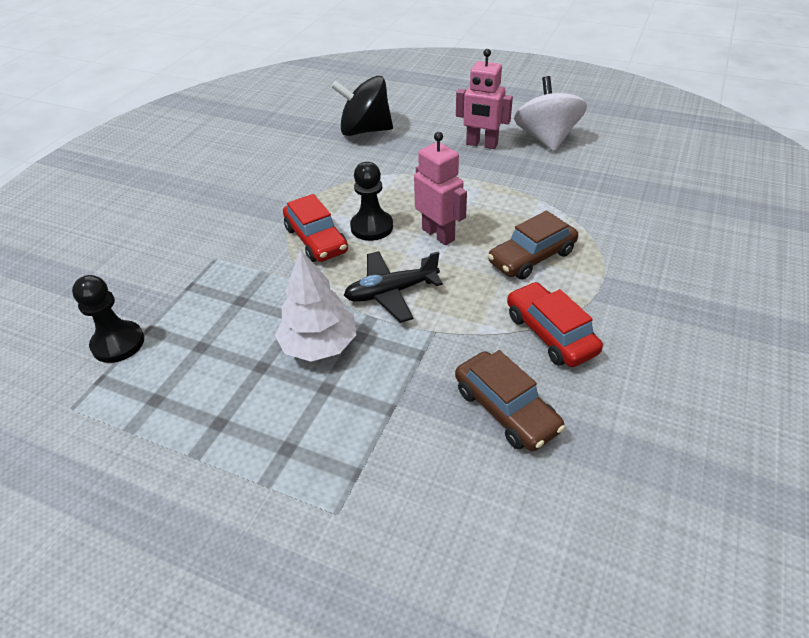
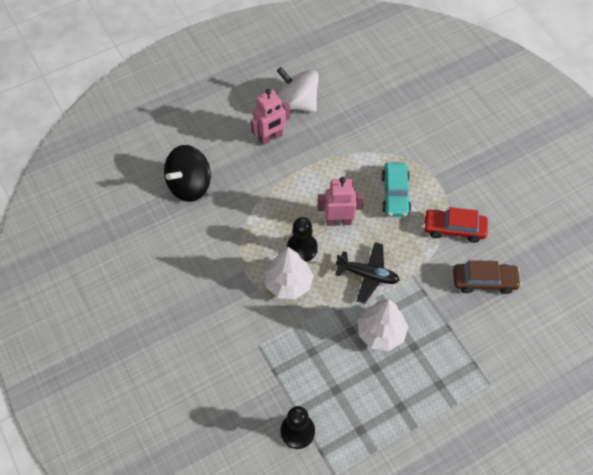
camera: 55 degrees left, 15 degrees up
red car [283,194,348,262] -> white tree [265,247,314,299]
black plane [344,251,443,323] -> black plane turned 90 degrees counterclockwise [335,242,400,304]
brown car [488,211,578,280] -> turquoise car [381,162,411,217]

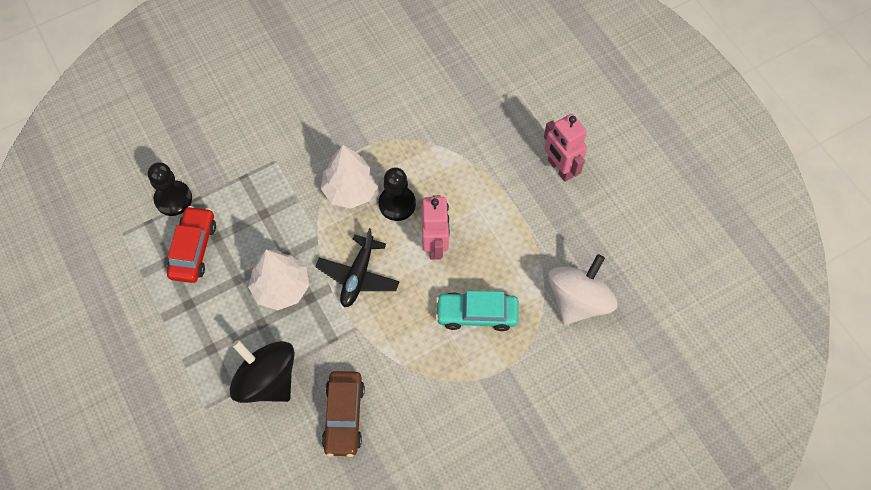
camera: 90 degrees right, 5 degrees up
black spinning top [164,145,211,202] -> black spinning top moved to [230,340,295,403]
white spinning top [277,67,319,112] -> white spinning top moved to [548,254,618,325]
red car [423,207,488,243] -> red car moved to [167,206,216,283]

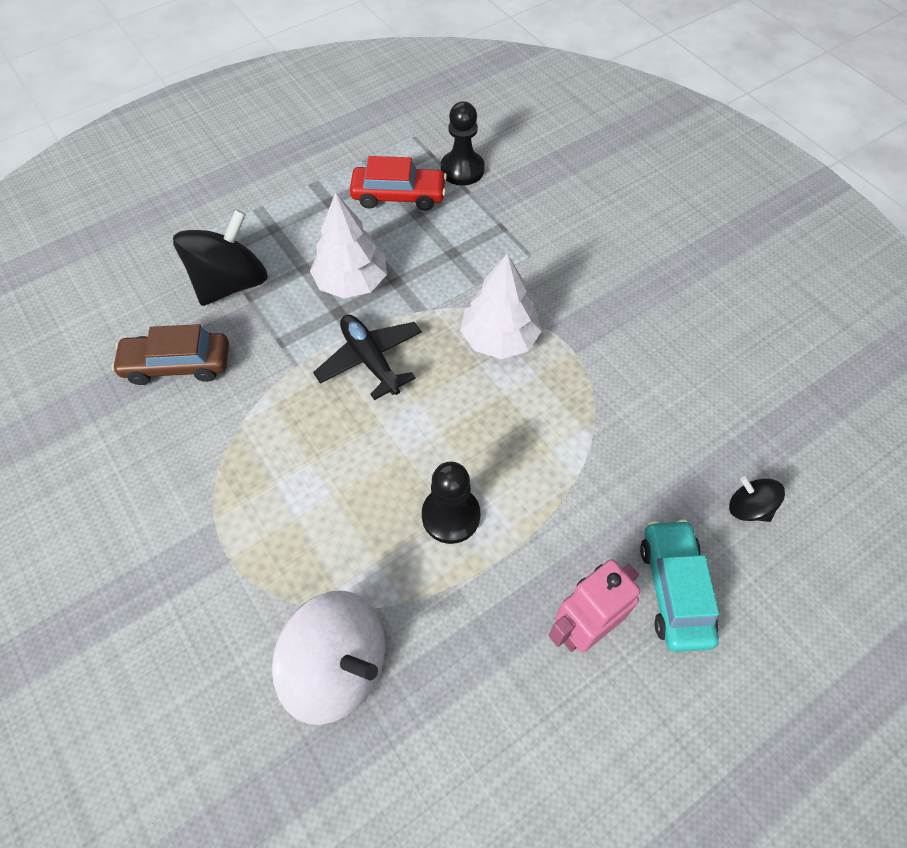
camera: 85 degrees right, 5 degrees down
black plane [315,228,399,307] -> black plane turned 45 degrees clockwise [313,315,422,400]
black pawn [379,168,416,221] -> black pawn moved to [422,462,480,544]
pink robot [421,195,449,260] -> none
turquoise car [436,291,519,331] -> turquoise car moved to [640,519,719,652]
none -> black spinning top [729,476,785,522]

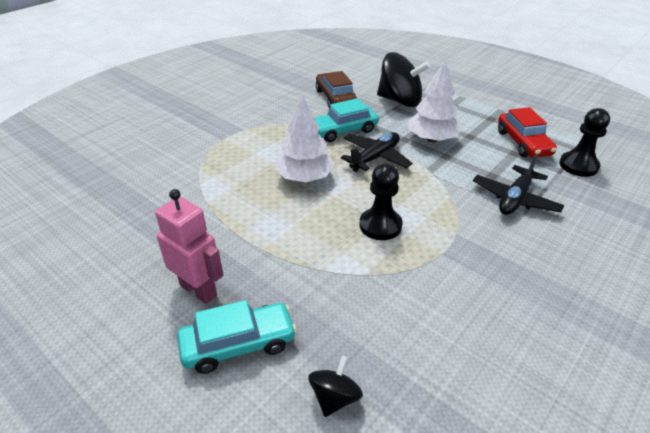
camera: 75 degrees right, 20 degrees down
white spinning top [272,591,385,725] -> none
black pawn [422,462,480,544] -> black pawn moved to [359,163,403,240]
white tree [460,253,541,359] -> white tree moved to [275,95,335,182]
none -> turquoise car [314,98,379,142]
none -> black plane [473,154,564,215]

